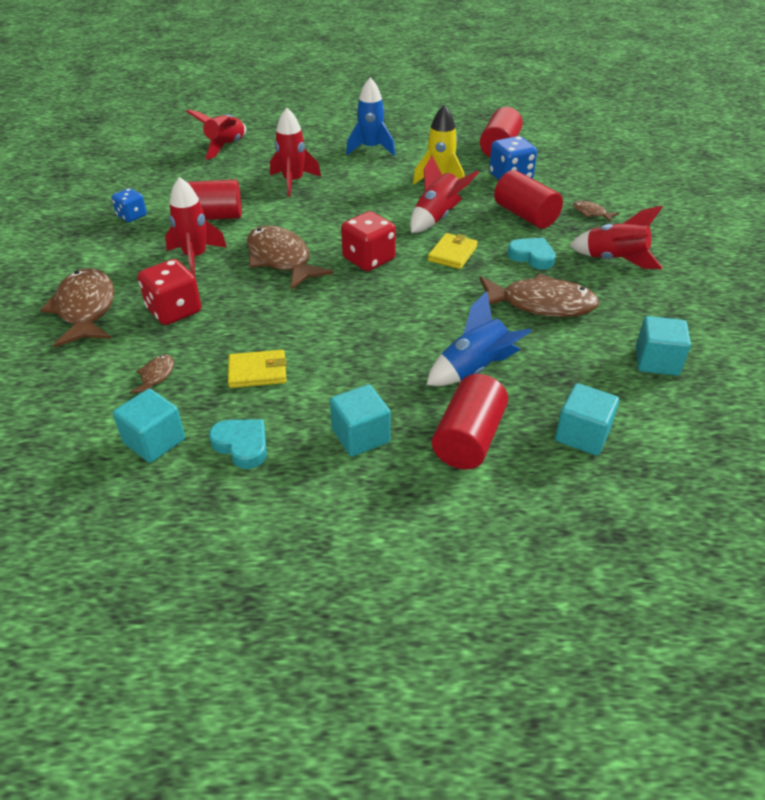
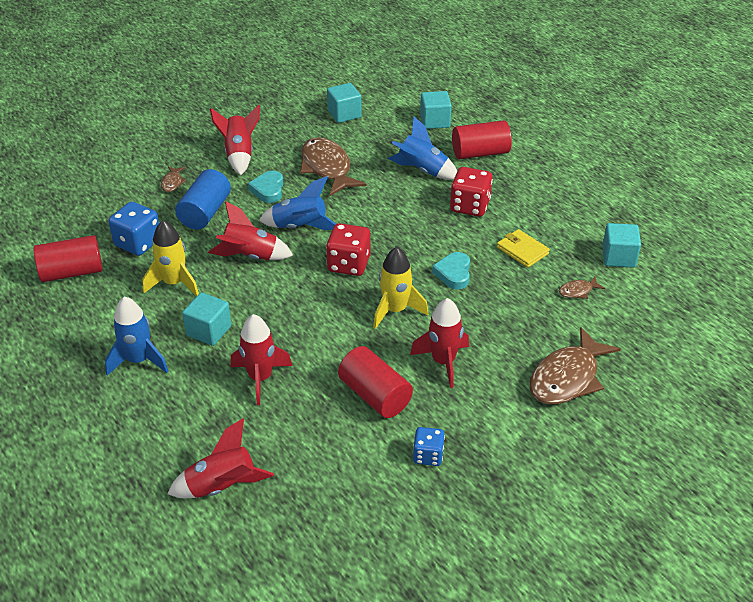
camera: 125 degrees left, 0 degrees up
red dice [138,259,201,325] -> red dice moved to [450,167,493,217]
turquoise heart [209,419,267,469] -> turquoise heart moved to [432,252,470,290]
brown fish [247,226,333,290] -> yellow rocket [373,247,428,329]
turquoise cube [330,384,391,456] -> turquoise cube moved to [182,292,231,346]
yellow wallet [428,233,478,269] -> blue rocket [259,176,336,230]
red cylinder [494,170,563,229] -> blue cylinder [175,169,231,230]

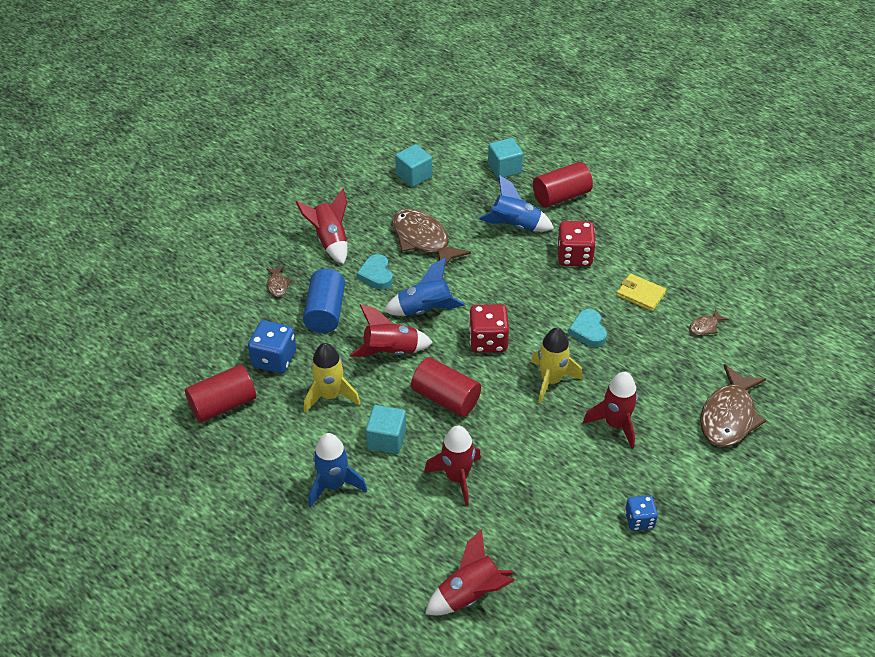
camera: 15 degrees left, 5 degrees up
red cylinder [338,346,413,418] -> red cylinder moved to [411,357,481,417]
turquoise cube [602,223,641,268] -> none

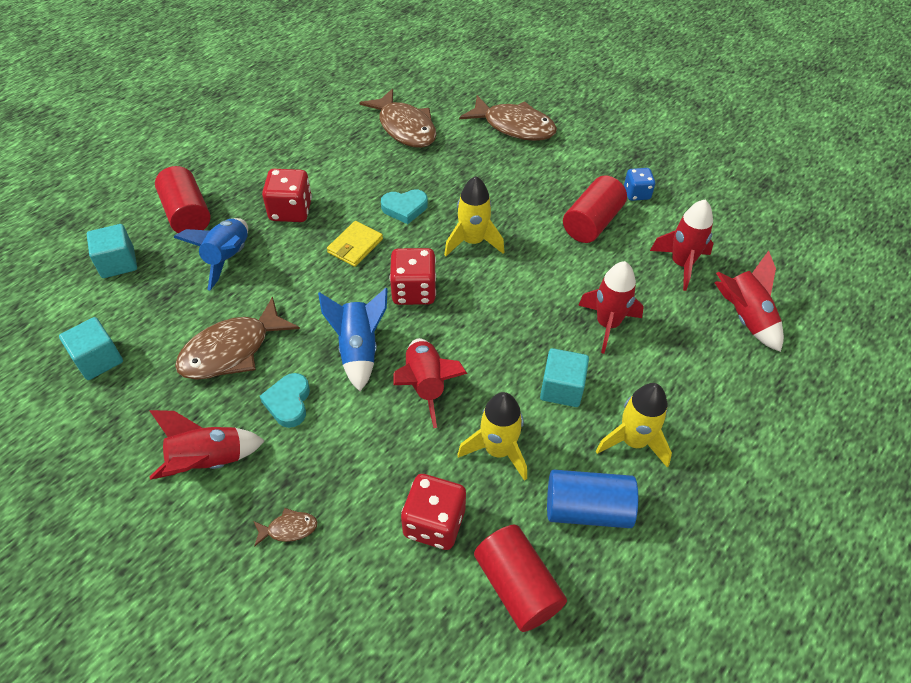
camera: 90 degrees left, 5 degrees up
blue dice [248,320,296,373] -> red dice [401,474,466,550]
blue cylinder [303,269,345,333] -> blue cylinder moved to [547,470,638,528]
blue rocket [309,433,367,508] -> yellow rocket [596,383,672,467]
turquoise heart [357,254,393,290] -> turquoise heart turned 105 degrees clockwise [260,373,310,428]
red cylinder [411,357,481,417] -> red cylinder moved to [563,176,627,243]
red rocket [583,372,638,449] -> red rocket moved to [650,200,714,291]
yellow wallet [616,274,666,311] -> yellow wallet moved to [327,221,383,267]
brown fish [689,309,729,335] -> brown fish [359,88,436,148], size x2.25

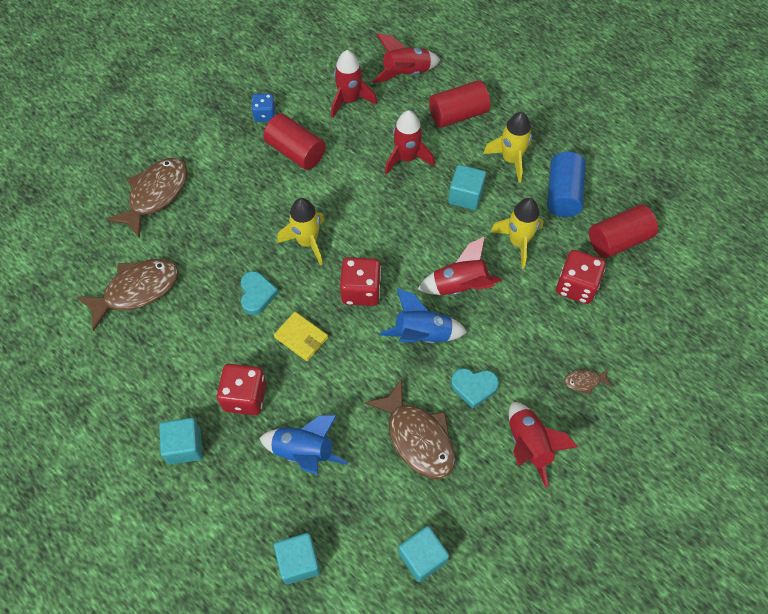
camera: 85 degrees left, 10 degrees up
red cylinder [155,166,210,233] -> red cylinder moved to [429,80,490,128]
brown fish [254,508,318,547] -> brown fish turned 90 degrees counterclockwise [564,368,612,395]
none -> turquoise cube [159,418,202,465]

